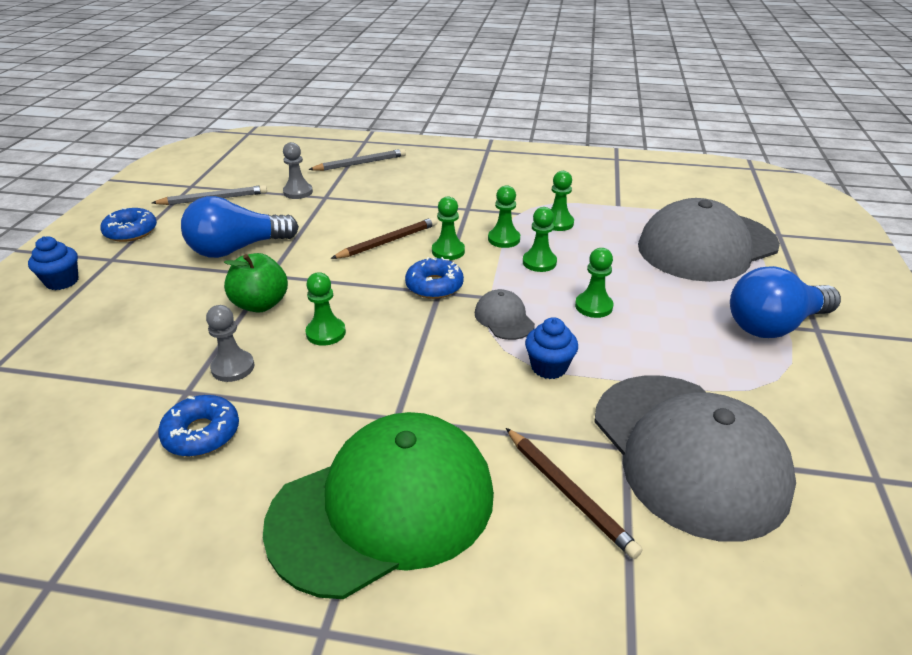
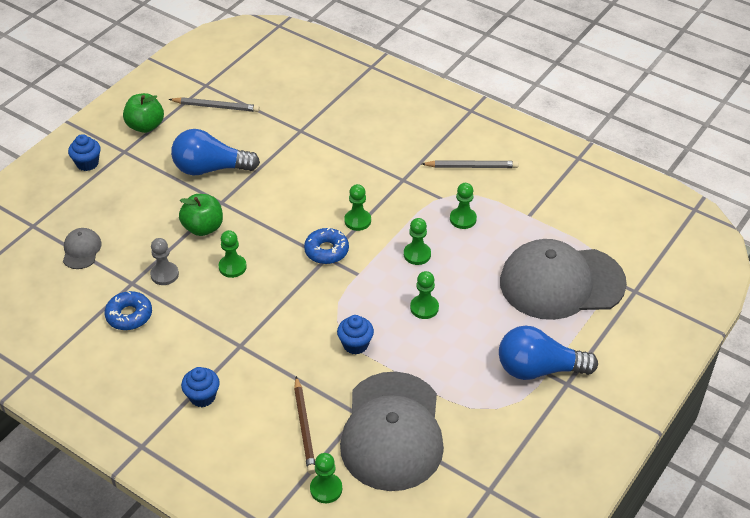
camera: 25 degrees right, 10 degrees up
blue donut [100,208,157,242] -> green apple [123,93,164,133]
green cap [263,412,494,599] -> blue cupcake [181,367,220,407]
grey pawn [283,142,313,199] -> none
grey pencil [308,149,406,171] -> grey pencil moved to [422,160,519,168]
brown pencil [331,217,437,259] -> none
grey cap [475,289,535,340] -> grey cap moved to [63,228,102,269]
green pawn [488,185,520,248] -> green pawn moved to [310,453,342,503]

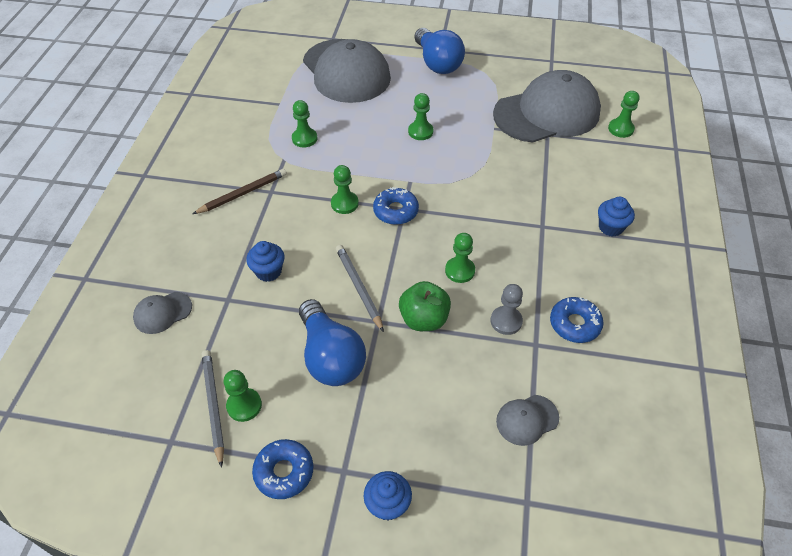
camera: 115 degrees left, 5 degrees up
green apple [123,93,164,133] -> blue donut [252,439,313,499]
brown pencil [294,376,316,474] -> brown pencil moved to [193,169,287,214]
blue cupcake [337,315,374,355] -> blue cupcake moved to [246,241,285,282]
green pawn [404,218,431,265] -> green pawn moved to [224,370,262,422]
grey pencil [422,160,519,168] -> grey pencil moved to [336,245,384,332]
none -> grey cap [133,292,192,334]

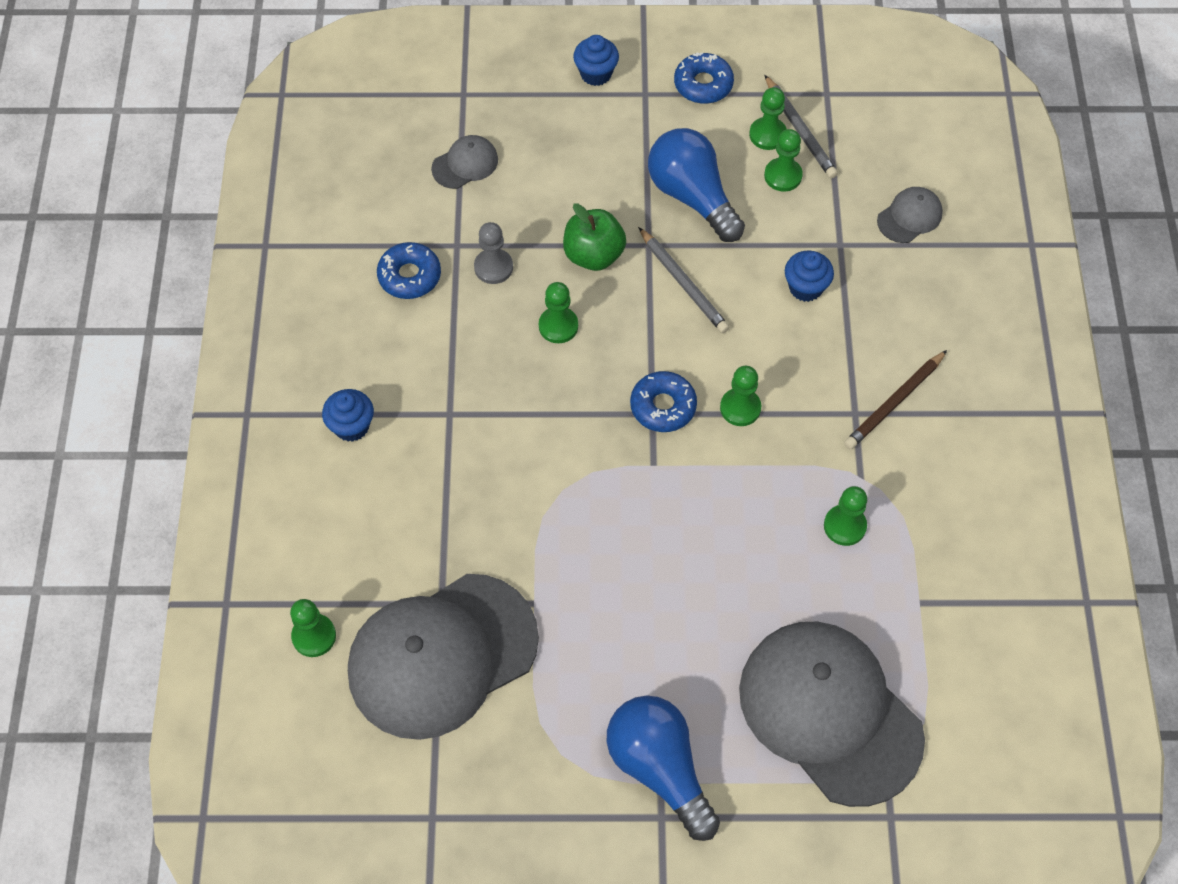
camera: 170 degrees right, 10 degrees up
green pawn [408,93,433,140] -> green pawn moved to [764,129,803,192]

